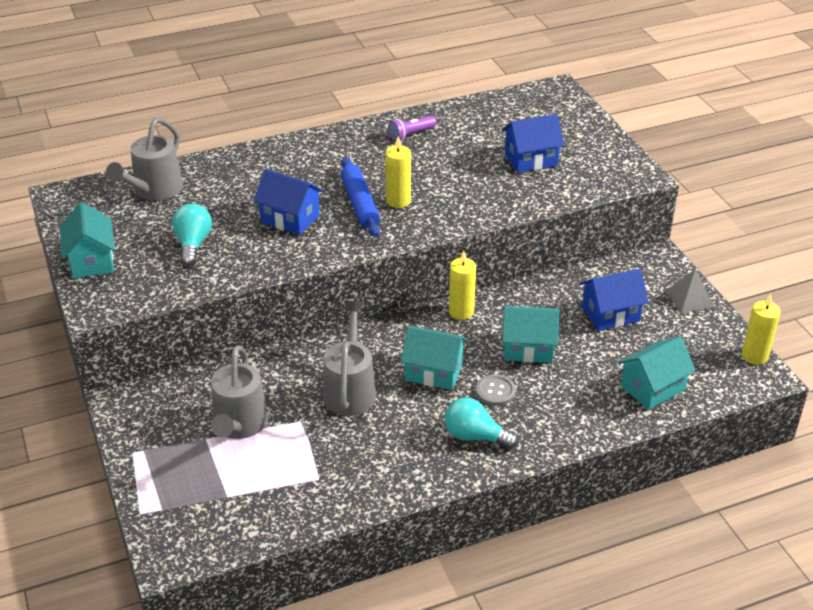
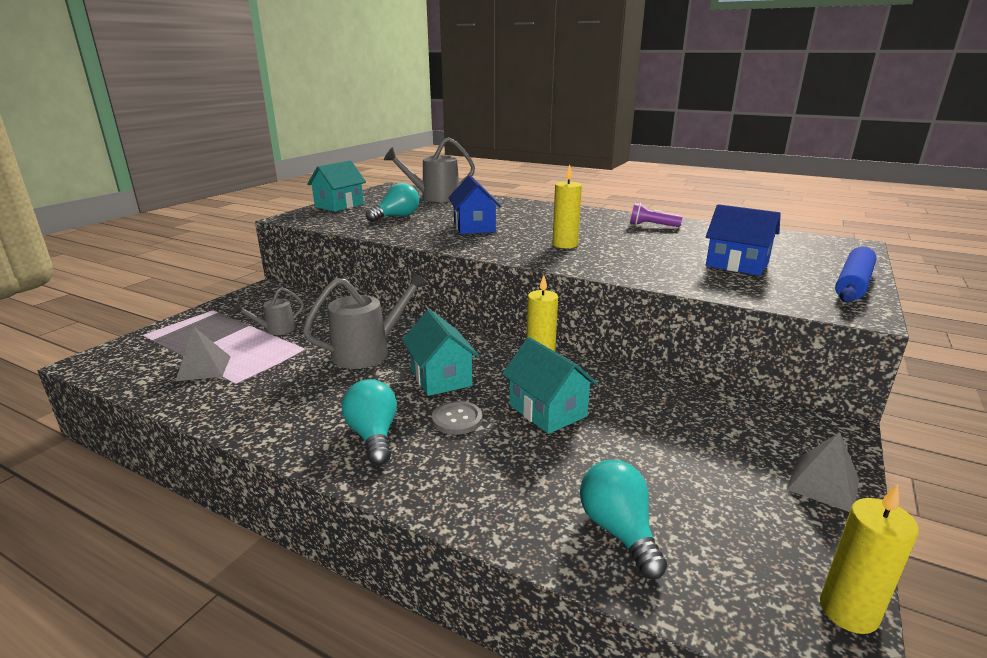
camera: 50 degrees right, 15 degrees down
grey watering can [211,345,268,439] -> grey watering can [233,287,304,335], size x0.55
blue rolling pin [341,157,380,237] -> blue rolling pin moved to [835,247,877,302]
blue house [580,269,649,331] -> none
turquoise house [618,336,696,410] -> turquoise light bulb [580,460,667,580]
none -> grey pyramid [176,326,231,381]

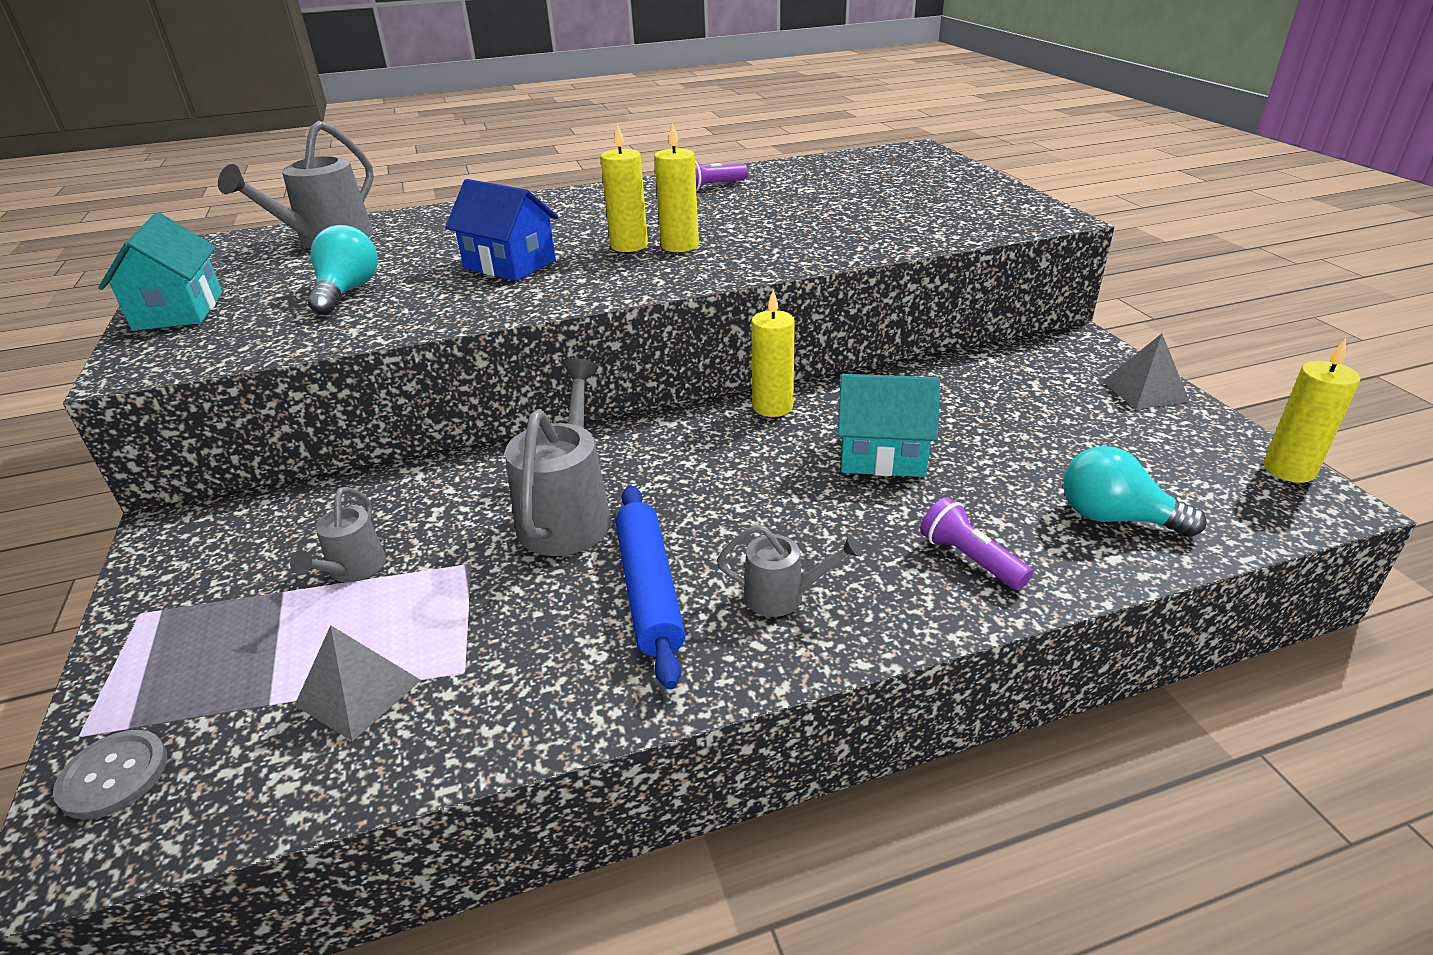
camera: 45 degrees left, 10 degrees up
turquoise light bulb [342,379,397,466] -> grey watering can [717,525,862,617]
turquoise house [402,309,479,396] -> none
grey button [432,401,482,435] -> grey button moved to [53,730,167,820]
blue house [706,204,781,276] -> none
blue rolling pin [835,247,877,302] -> blue rolling pin moved to [616,485,686,689]
none -> yellow candle [601,123,648,252]
none -> purple flashlight [920,497,1033,590]

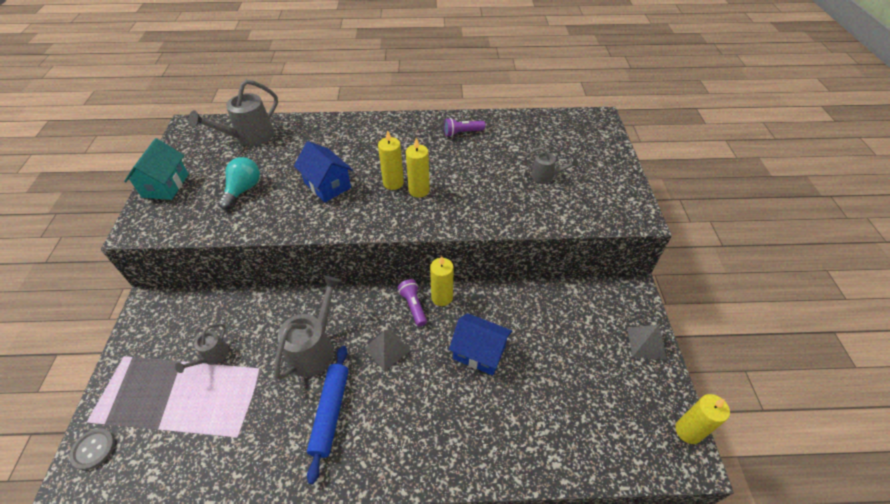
camera: 15 degrees right, 15 degrees up
grey pyramid [295,625,421,741] -> grey pyramid moved to [364,329,411,371]
grey watering can [717,525,862,617] -> grey watering can moved to [524,147,578,183]
turquoise house [838,374,940,477] -> blue house [449,313,512,375]
purple flashlight [920,497,1033,590] -> purple flashlight moved to [398,279,427,326]
turquoise light bulb [1063,446,1207,537] -> none

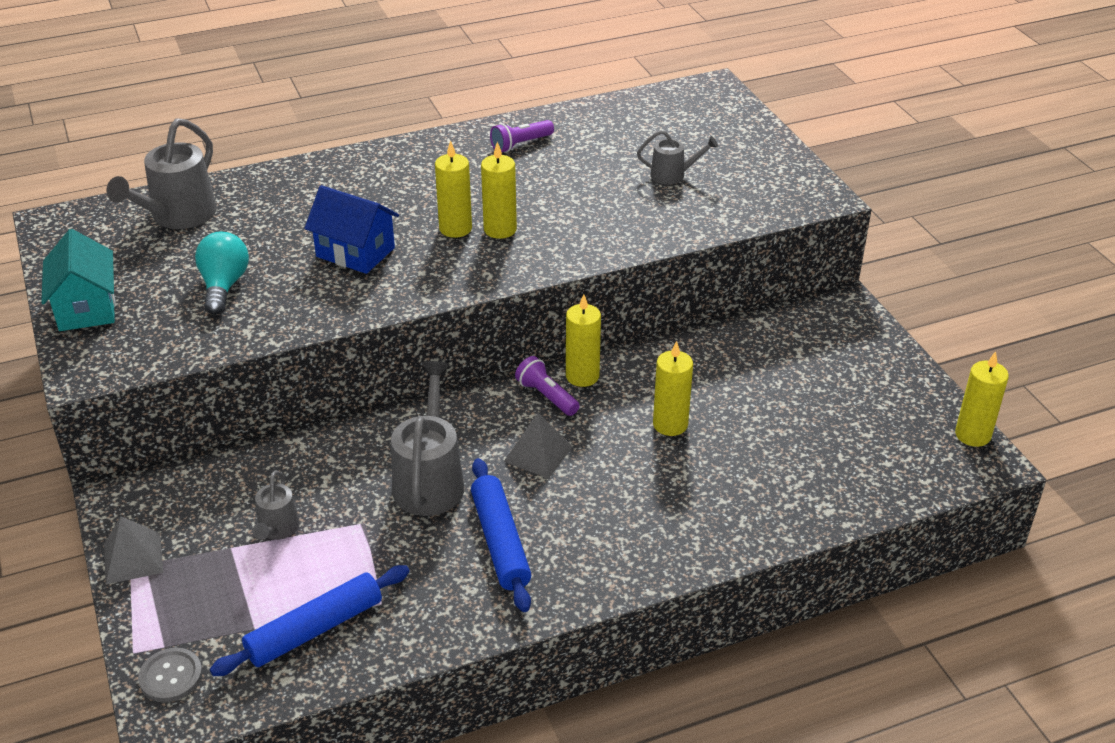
camera: 20 degrees left, 10 degrees down
blue house [449,313,512,375] -> yellow candle [653,341,693,436]
grey pyramid [627,325,667,359] -> grey pyramid moved to [104,516,163,584]
none -> blue rolling pin [210,565,410,676]

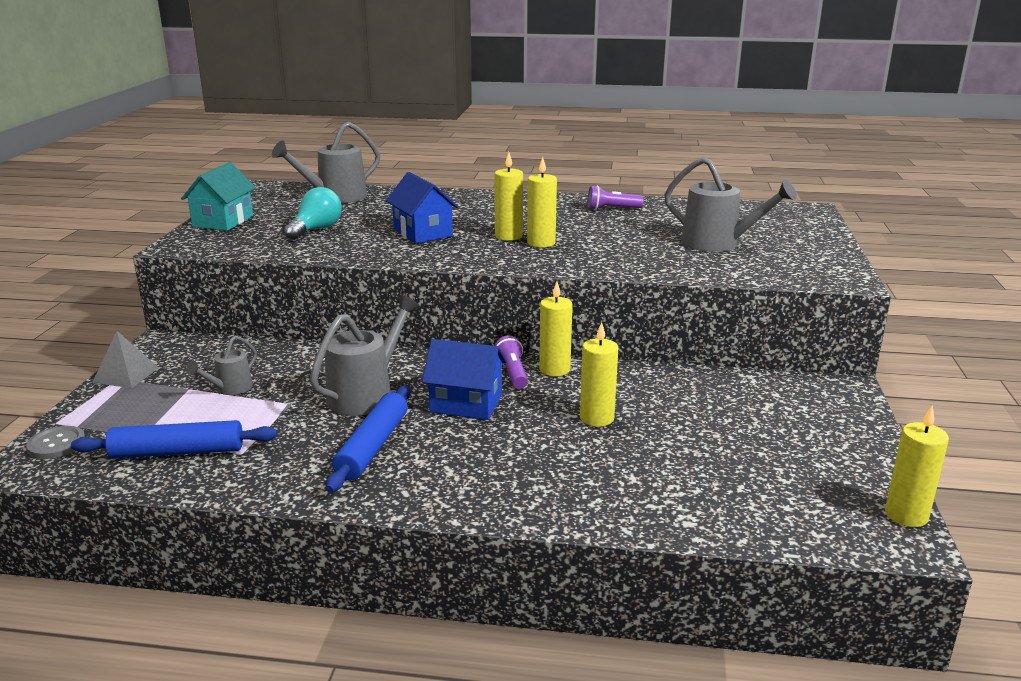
camera: 30 degrees right, 15 degrees down
grey pyramid [503,413,573,479] -> blue house [422,339,507,420]
grey watering can [637,130,718,184] -> grey watering can [664,157,797,252], size x1.81

